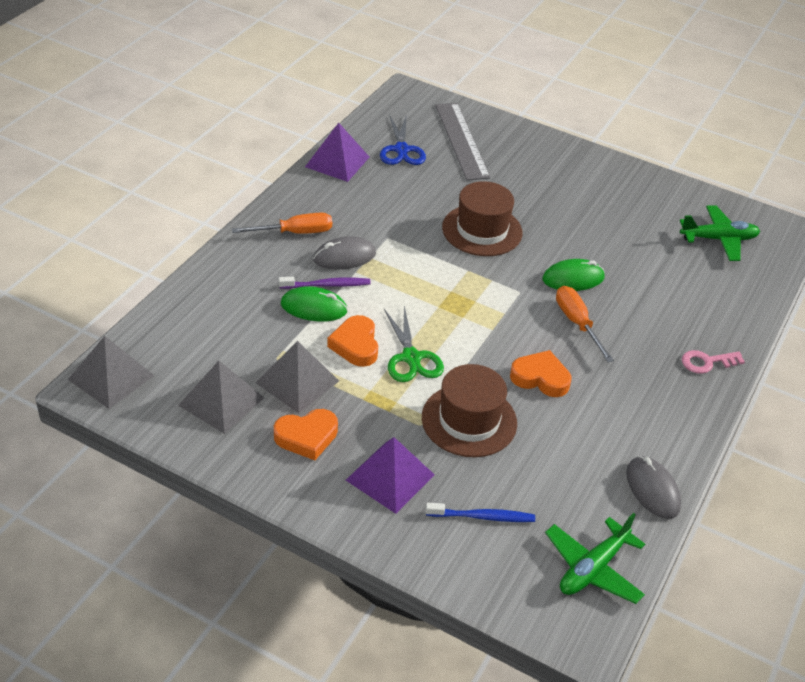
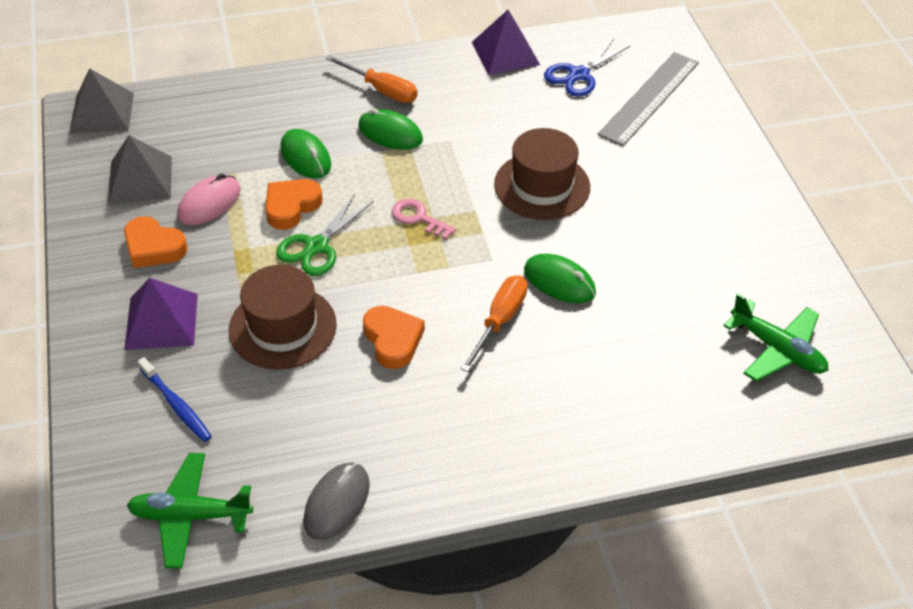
camera: 50 degrees right, 5 degrees up
grey pyramid [256,341,339,413] -> pink mouse [177,173,241,225]
purple toothbrush [279,277,371,289] -> none
grey mouse [313,237,376,269] -> green mouse [358,108,423,150]
pink key [682,350,745,374] -> pink key moved to [392,199,456,239]

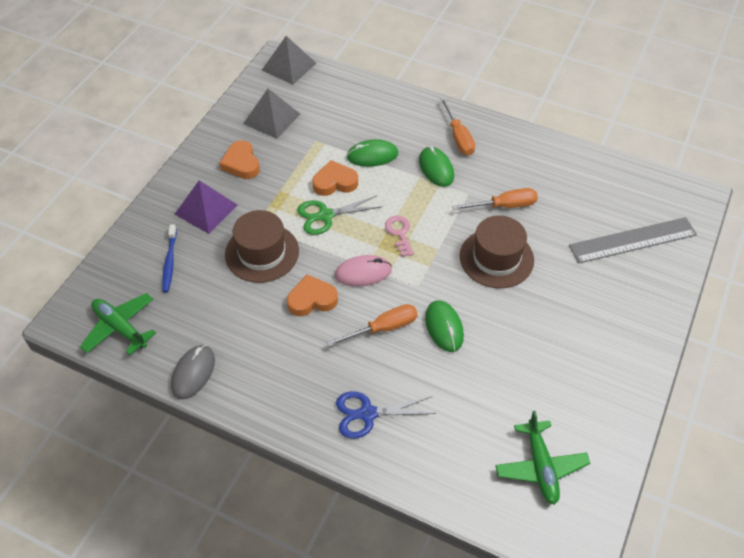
camera: 40 degrees right, 5 degrees up
pink mouse [177,173,241,225] -> pink mouse moved to [335,255,392,287]
green mouse [280,129,331,178] -> green mouse turned 75 degrees clockwise [347,139,398,167]
grey mouse [303,462,370,540] -> grey mouse turned 45 degrees counterclockwise [171,345,215,399]
orange heart [363,306,425,369] -> orange heart turned 120 degrees counterclockwise [287,274,338,316]
purple pyramid [472,10,540,75] -> none
blue scissors [544,39,630,97] -> blue scissors moved to [336,391,436,439]
none -> orange screwdriver [452,188,538,210]

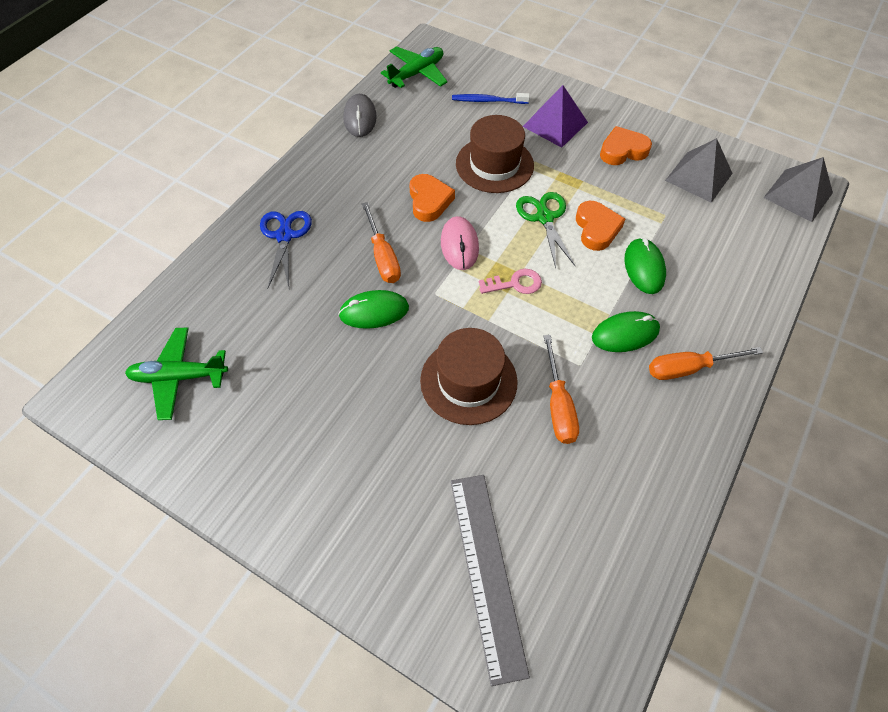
camera: 95 degrees right, 5 degrees up
grey mouse [171,345,215,399] -> grey mouse turned 60 degrees clockwise [343,94,377,137]

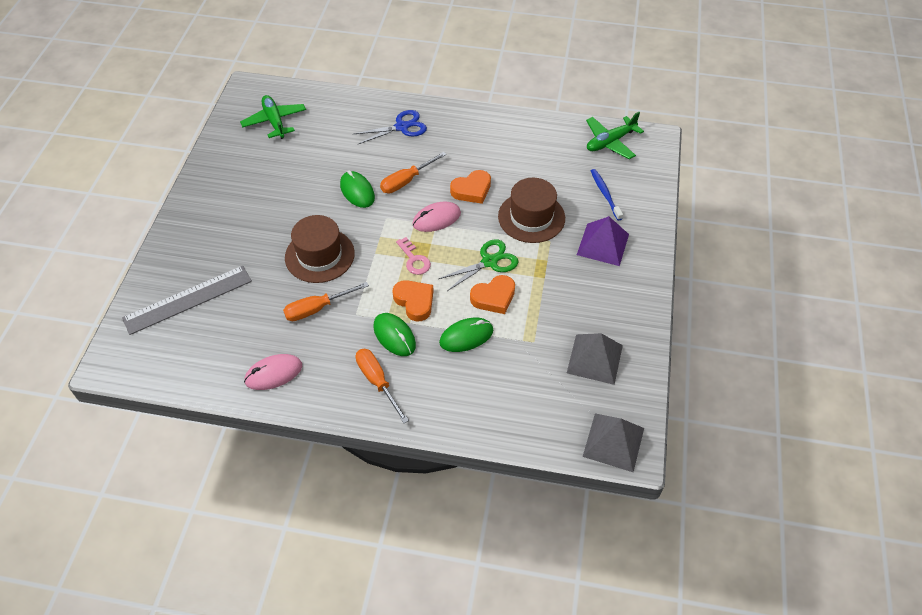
camera: 70 degrees right, 5 degrees down
grey mouse [343,94,377,137] -> none
green plane [381,46,448,88] -> green plane turned 120 degrees clockwise [586,112,644,159]
orange heart [600,126,652,165] -> orange heart moved to [393,280,433,322]
none -> pink mouse [244,354,302,390]

